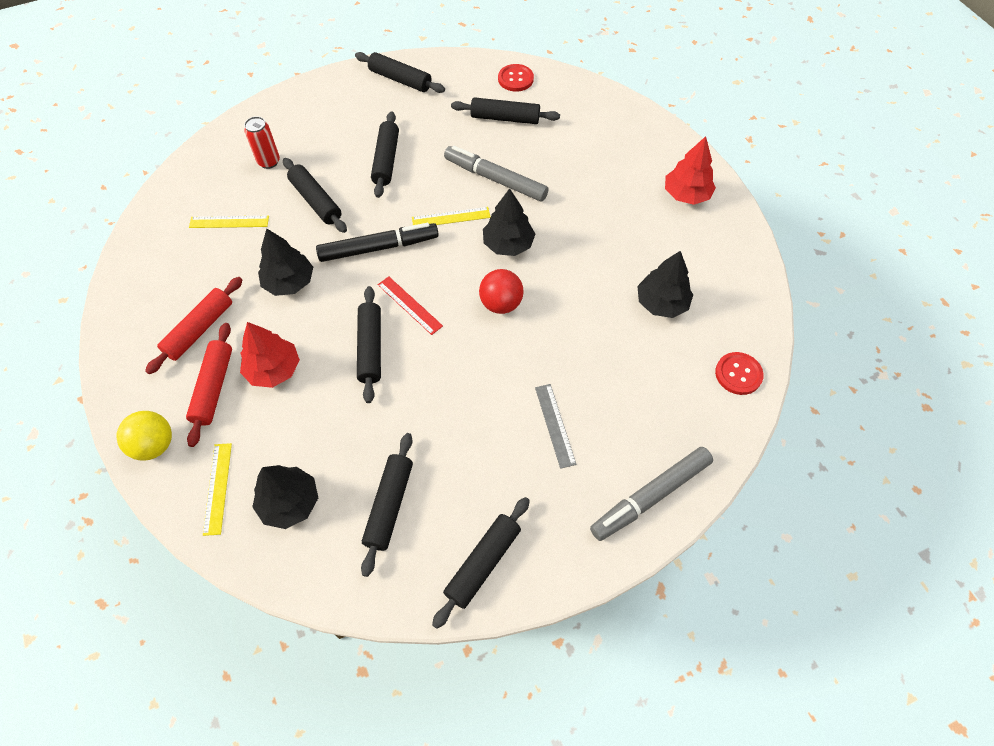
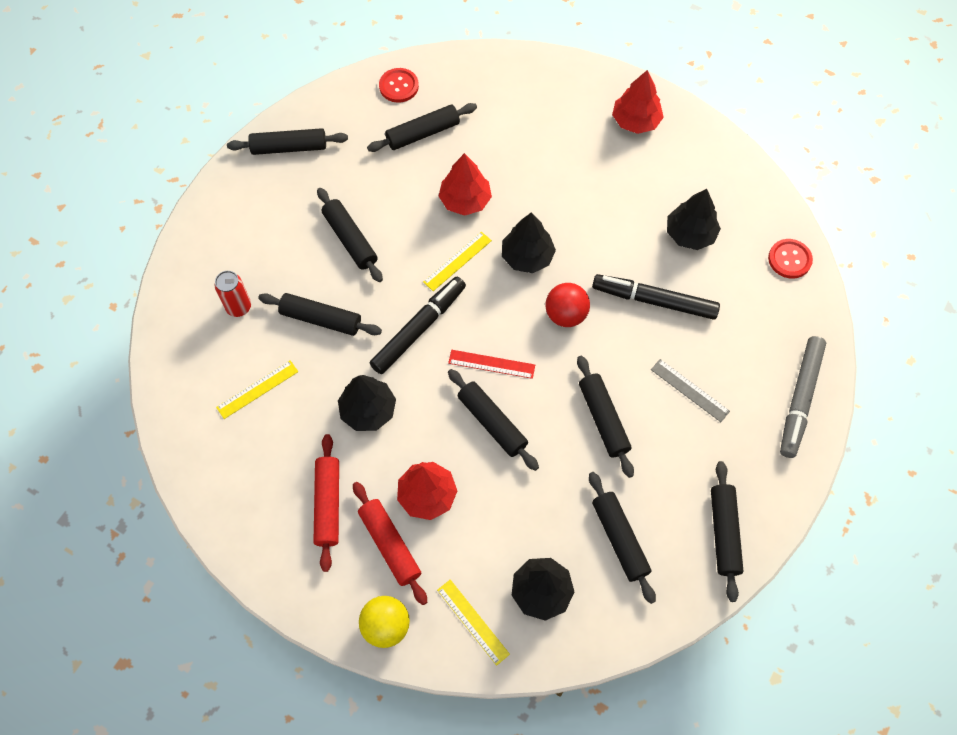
camera: 35 degrees left, 5 degrees up
grey marker [444,145,548,202] -> red tree [439,153,492,216]
none -> black rolling pin [577,356,634,478]
none -> black marker [592,274,720,320]

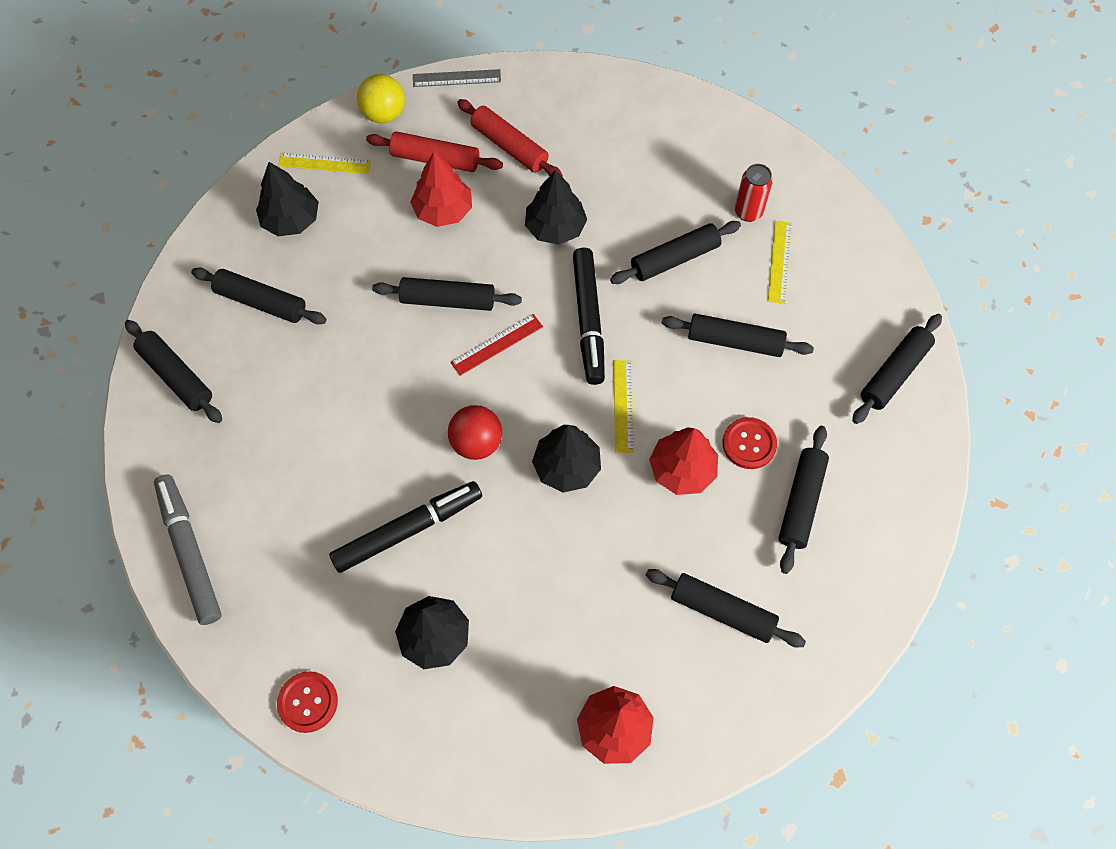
camera: 135 degrees right, 0 degrees up
yellow ruler [216,360,298,419] -> yellow ruler moved to [768,221,792,304]
red button [379,68,419,103] -> red button moved to [723,417,777,469]
black rolling pin [577,356,634,478] -> black rolling pin moved to [646,569,806,647]
grey ruler [651,359,730,422] -> grey ruler moved to [413,69,501,87]

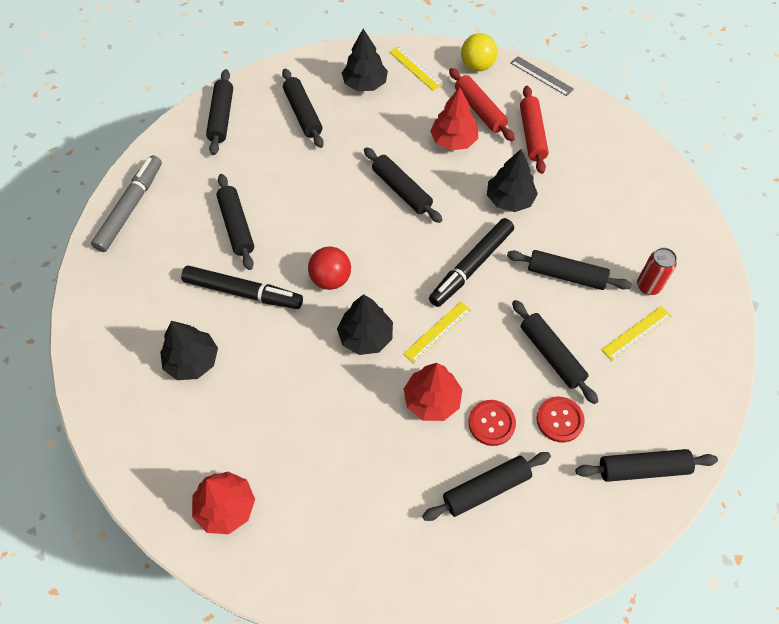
camera: 45 degrees right, 5 degrees down
red button [277,671,338,733] -> red button moved to [537,397,585,442]
red ruler [451,314,543,376] -> none
black rolling pin [646,569,806,647] -> black rolling pin moved to [216,174,254,270]

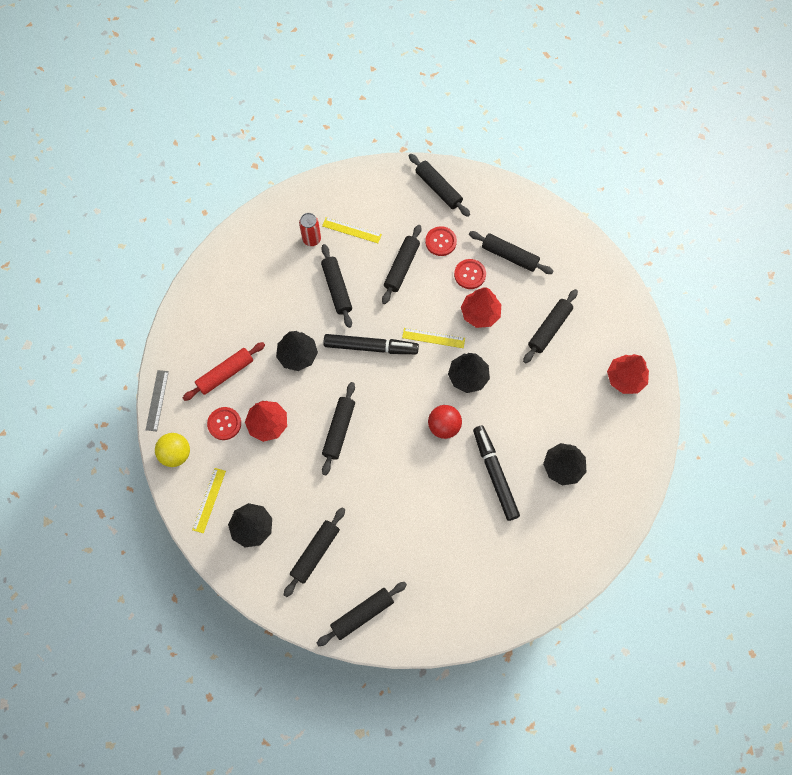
camera: 125 degrees left, 10 degrees up
grey marker [91,155,162,252] -> none
black rolling pin [216,174,254,270] -> black rolling pin moved to [523,289,578,363]
red rolling pin [449,68,515,141] -> red button [207,407,241,440]

